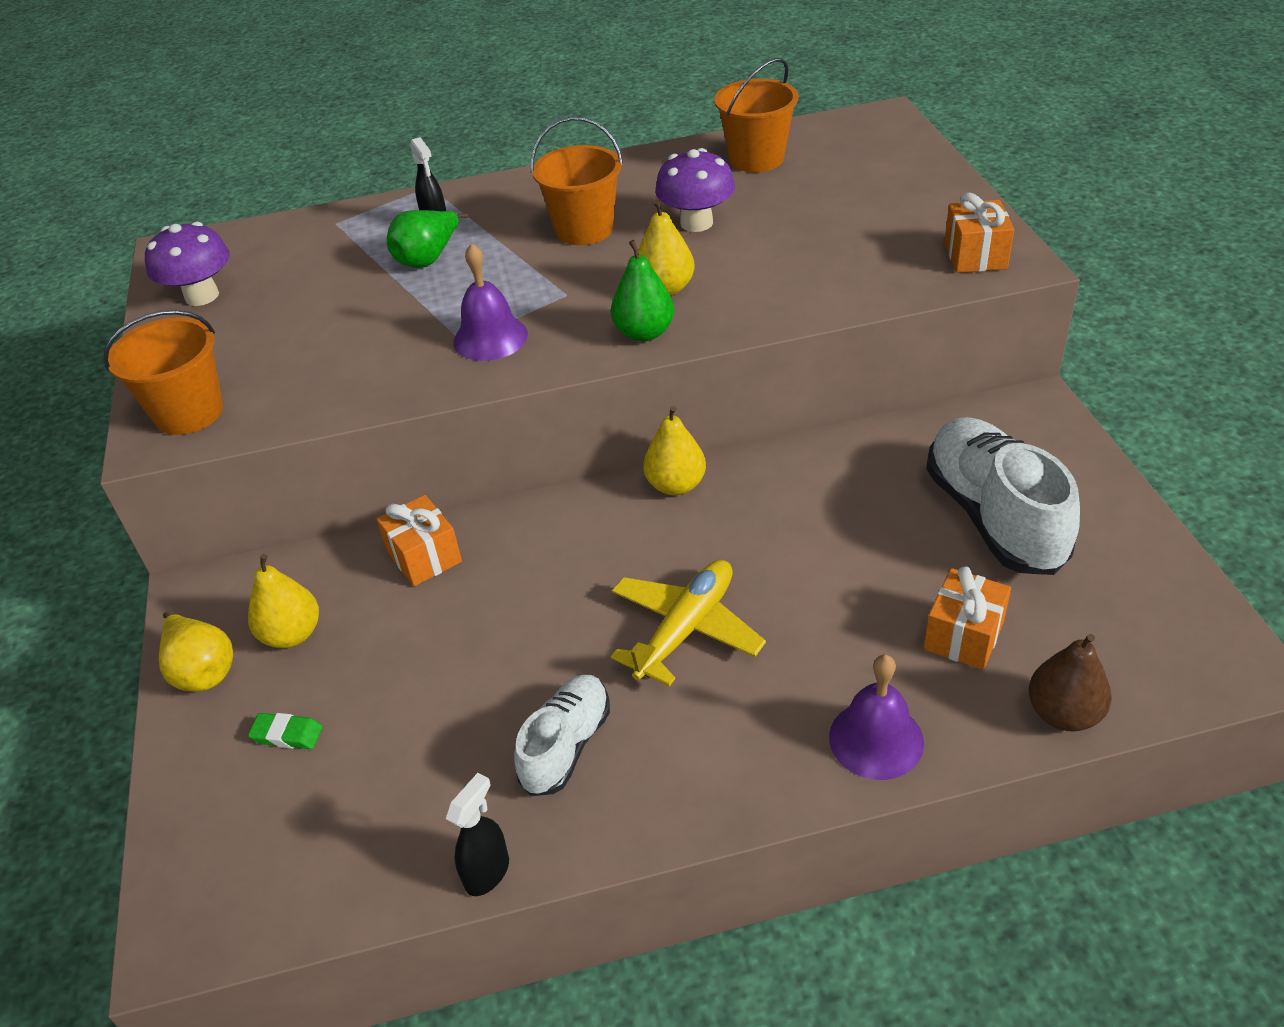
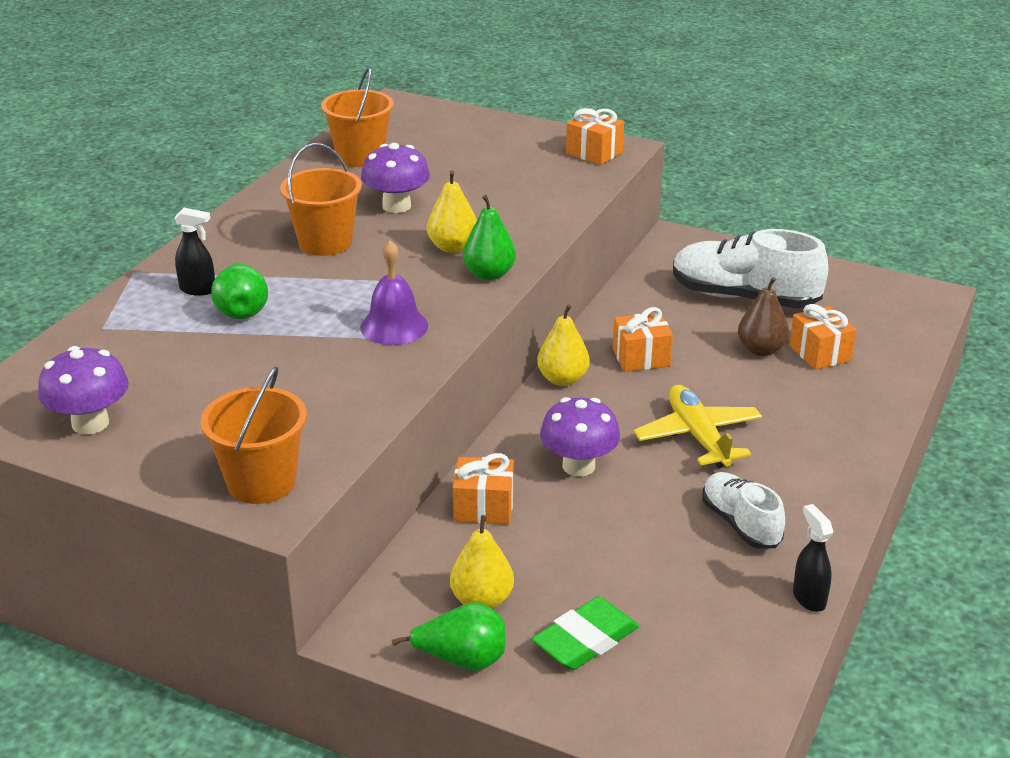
camera: 55 degrees left, 10 degrees down
yellow pear [159,612,233,692] -> green pear [392,602,505,671]
green eraser [248,713,323,749] -> green eraser [532,597,639,670], size x1.82
purple bell [829,654,924,780] -> none
brown pear [1029,634,1112,731] -> brown pear moved to [738,277,789,356]
none -> purple mushroom [540,397,620,476]
none -> orange gift [613,307,673,372]

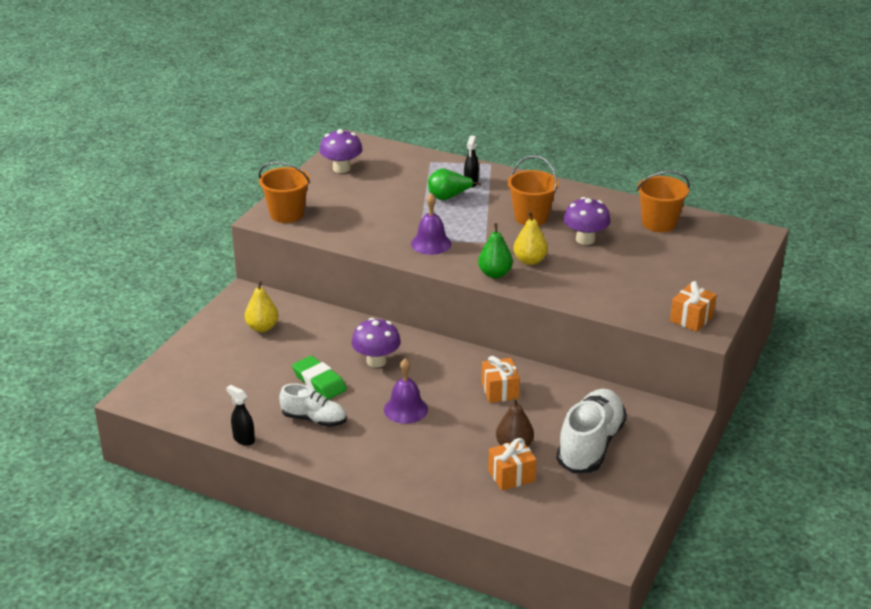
camera: 90 degrees right, 0 degrees up
green pear [392,602,505,671] -> none
orange gift [453,453,514,525] -> none
green eraser [532,597,639,670] -> green eraser moved to [292,356,347,400]
yellow pear [537,304,590,386] -> none
yellow plane [634,385,762,468] -> purple bell [384,358,428,424]
white shoe [702,472,785,549] -> white shoe turned 45 degrees clockwise [279,383,347,427]
black spray bottle [793,504,833,612] -> black spray bottle turned 120 degrees counterclockwise [226,385,255,446]

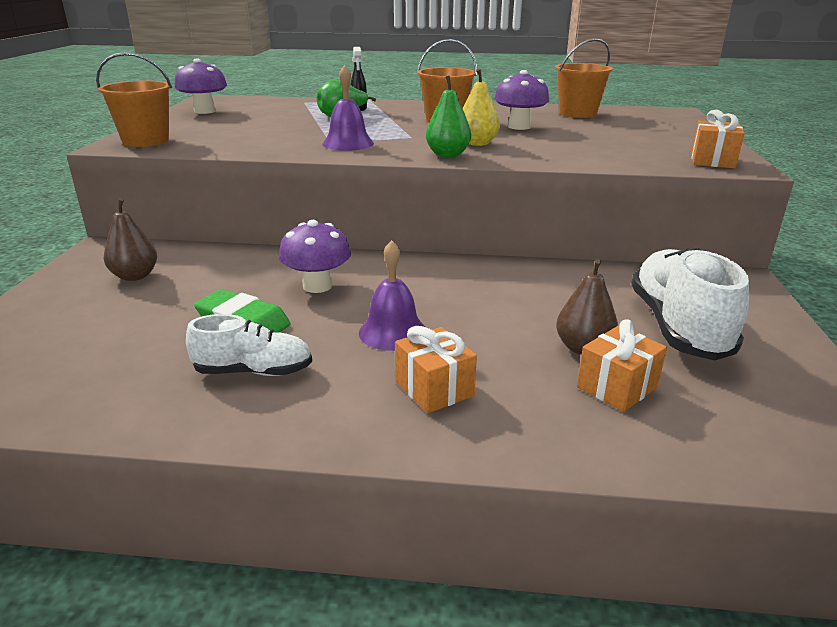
camera: 20 degrees left, 5 degrees down
black spray bottle [226,385,255,446] -> none
yellow pear [245,281,279,332] -> brown pear [104,198,157,281]
orange gift [482,356,520,403] -> orange gift moved to [395,326,477,413]

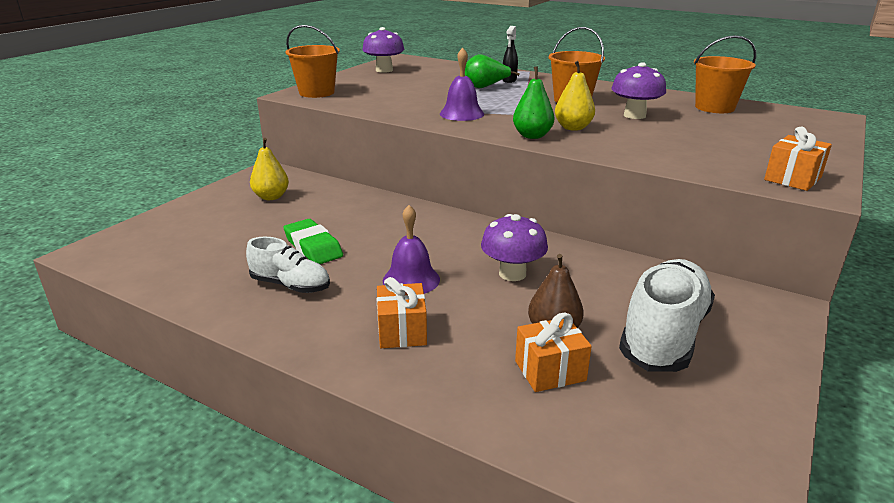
camera: 25 degrees right, 0 degrees up
brown pear [104,198,157,281] -> yellow pear [250,138,289,200]
purple mushroom [279,220,351,293] -> purple mushroom moved to [481,214,548,281]

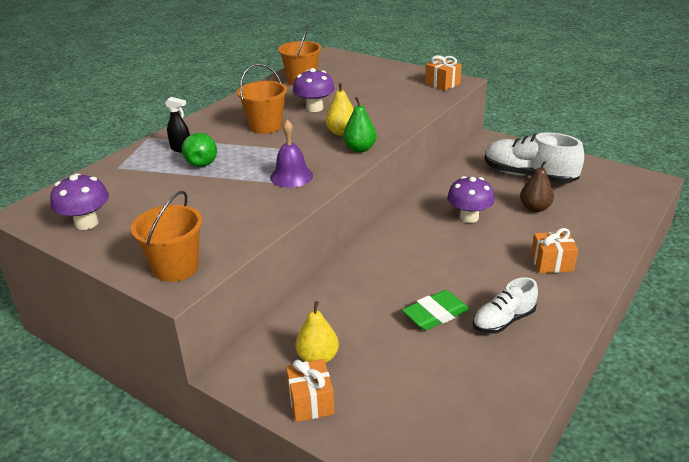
camera: 85 degrees left, 5 degrees up
white shoe [246,237,330,293] -> white shoe turned 150 degrees counterclockwise [473,277,538,334]
purple bell [383,205,440,294] -> none
orange gift [515,313,592,392] -> orange gift moved to [286,359,335,422]

